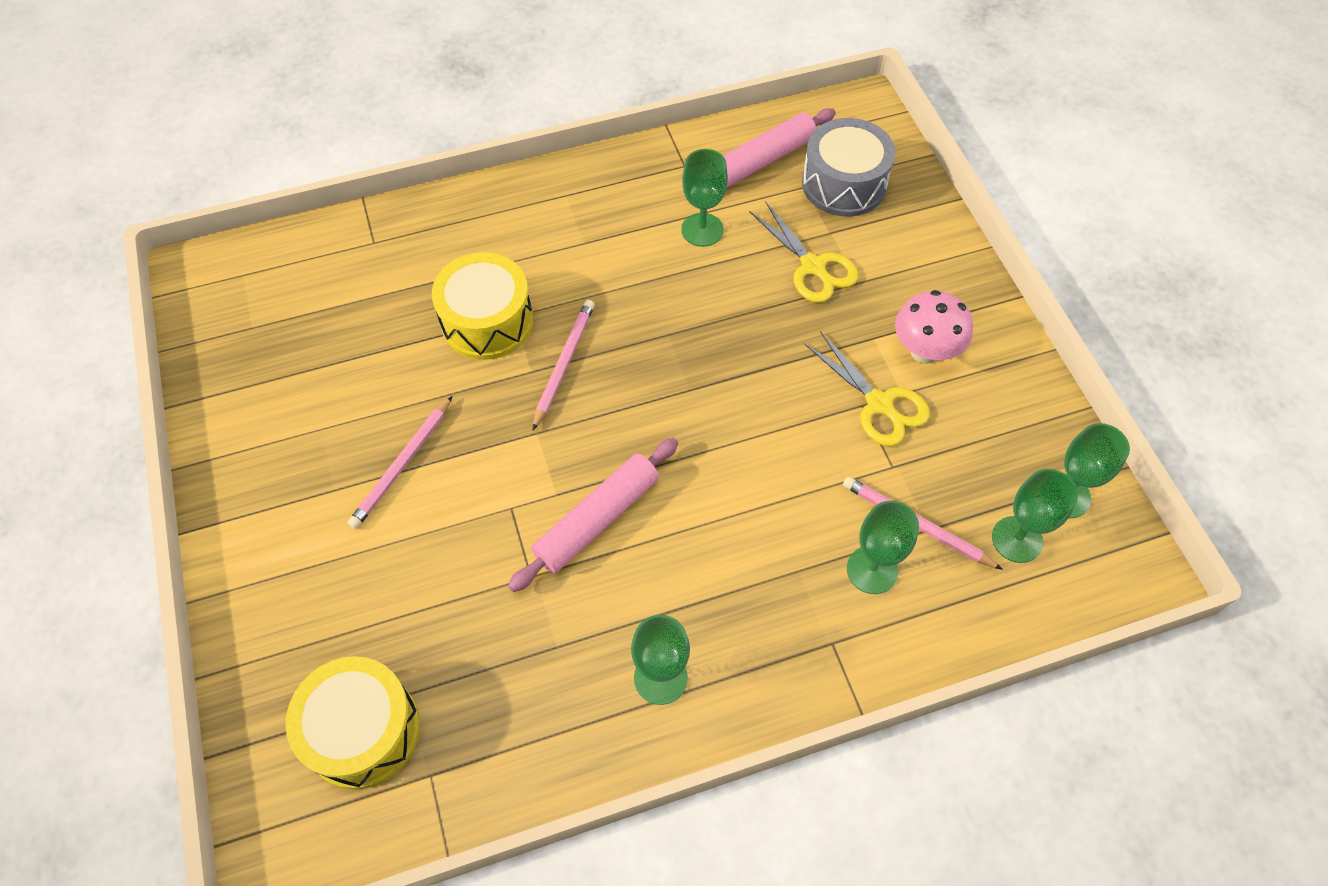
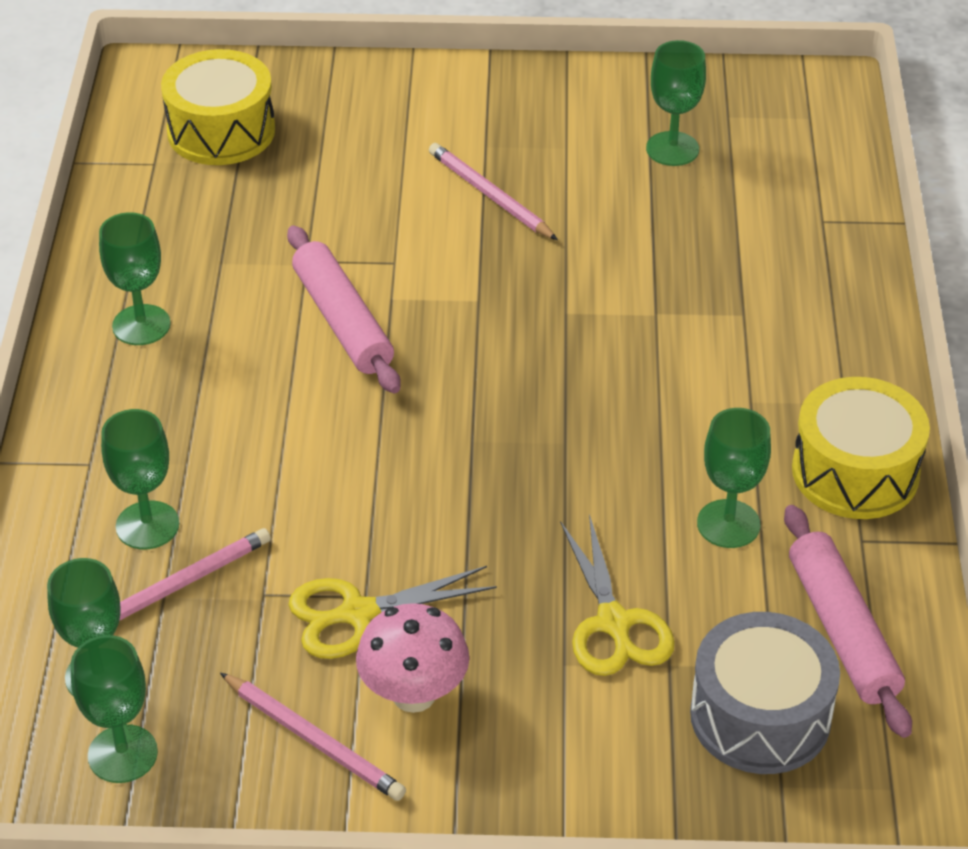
camera: 110 degrees right, 15 degrees down
yellow drum [432,252,533,360] -> yellow drum moved to [792,377,930,519]
pink pencil [532,300,595,431] -> pink pencil moved to [220,673,406,801]
yellow scissors [749,201,859,303] -> yellow scissors turned 90 degrees counterclockwise [560,514,675,676]
none -> green goblet [646,40,706,166]

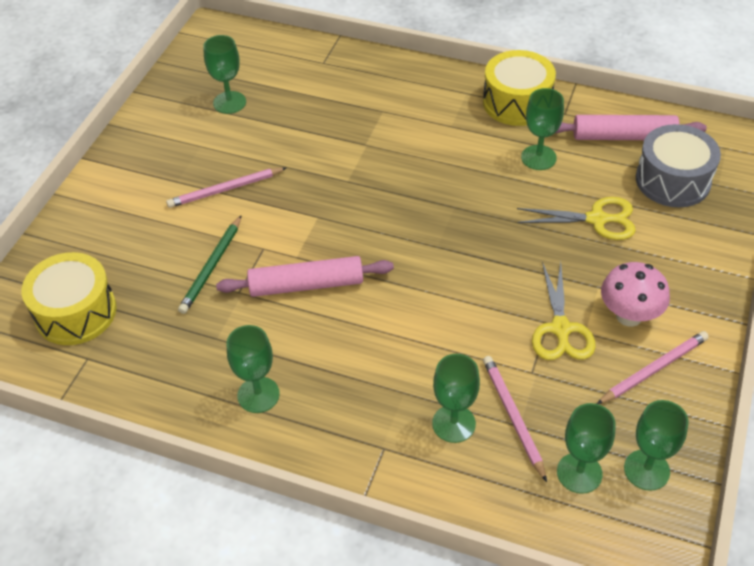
camera: 70 degrees left, 5 degrees up
none -> green pencil [178,215,242,314]

